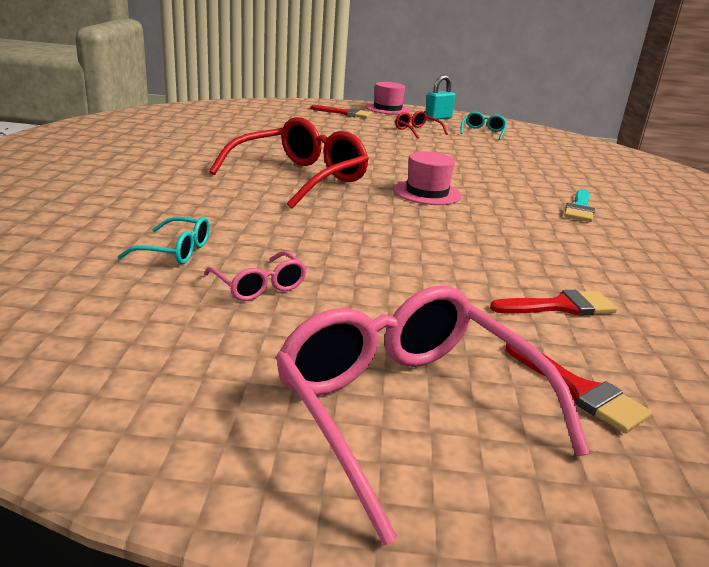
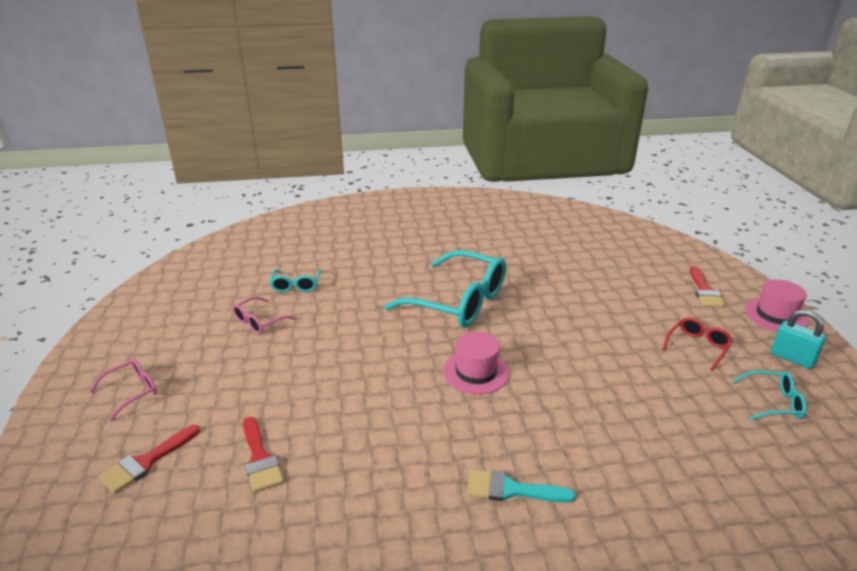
camera: 80 degrees right, 5 degrees up
red glasses [209,117,369,209] -> turquoise glasses [384,250,506,327]
pink glasses [275,285,590,546] -> pink glasses [89,358,157,420], size x0.46

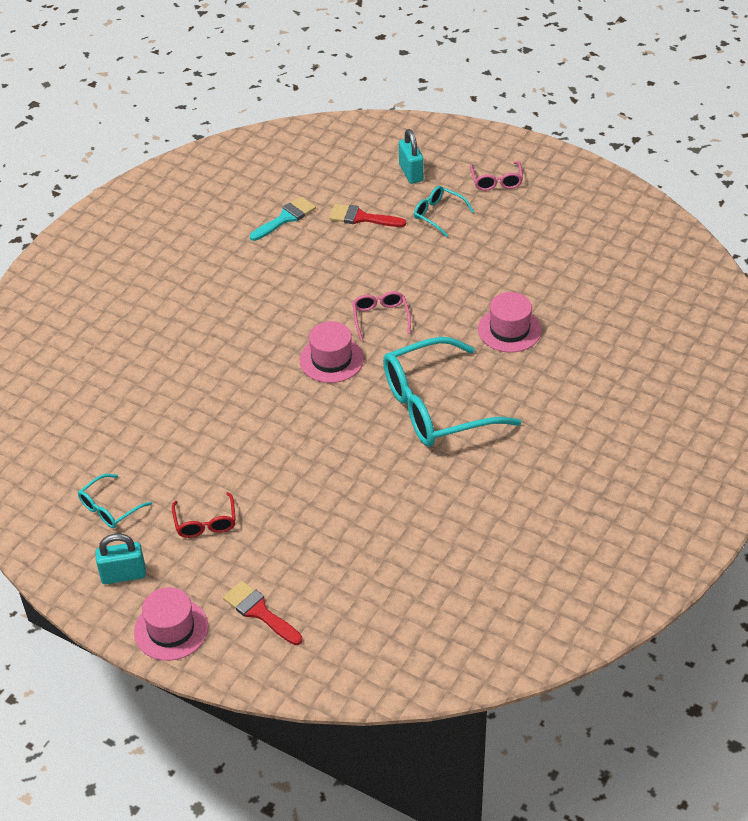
camera: 130 degrees right, 15 degrees up
red brush [99,425,200,494] -> turquoise padlock [399,129,424,184]
pink glasses [232,296,296,334] -> pink glasses moved to [352,291,411,340]
turquoise glasses [270,269,322,292] -> turquoise glasses moved to [414,186,474,237]
turquoise brush [467,470,576,503] -> turquoise brush moved to [250,197,316,241]
none -> pink hat [478,292,542,352]

